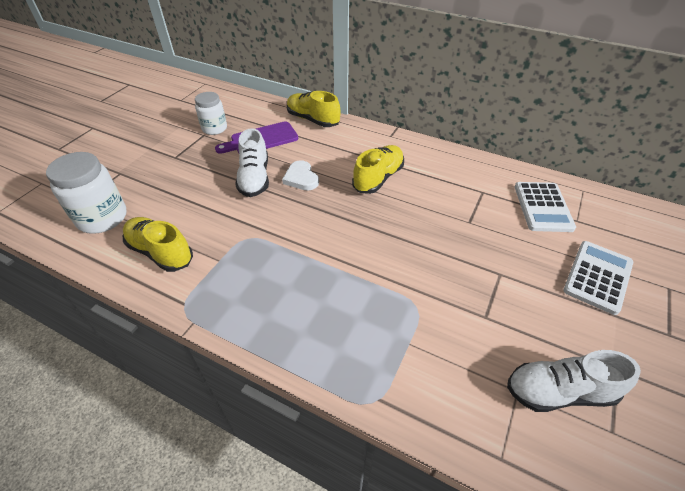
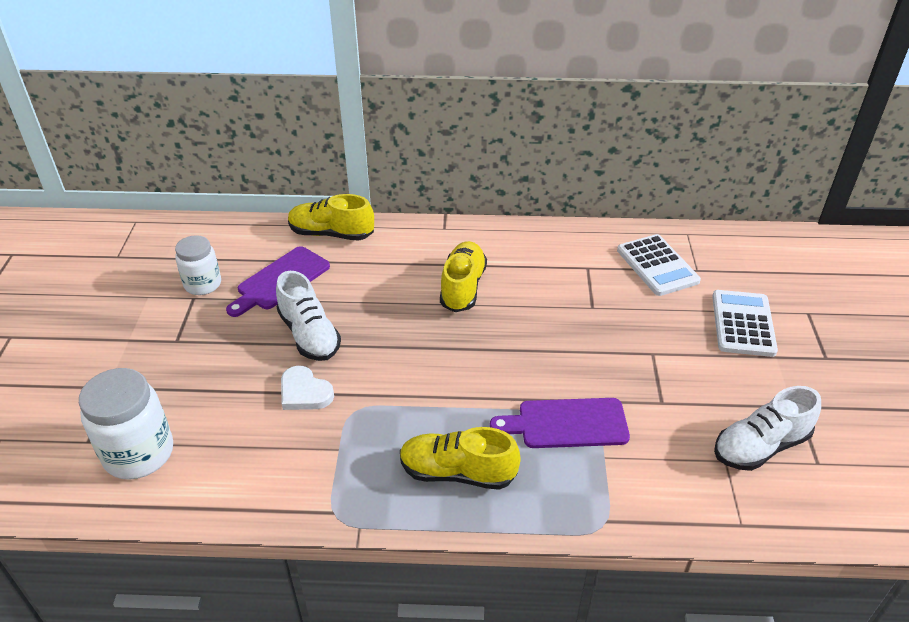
camera: 25 degrees left, 5 degrees down
yellow shoe [123,217,193,272] -> yellow shoe moved to [400,427,521,490]
white heart [282,160,319,191] -> white heart moved to [281,366,334,410]
none -> purple cutting board [490,398,630,448]

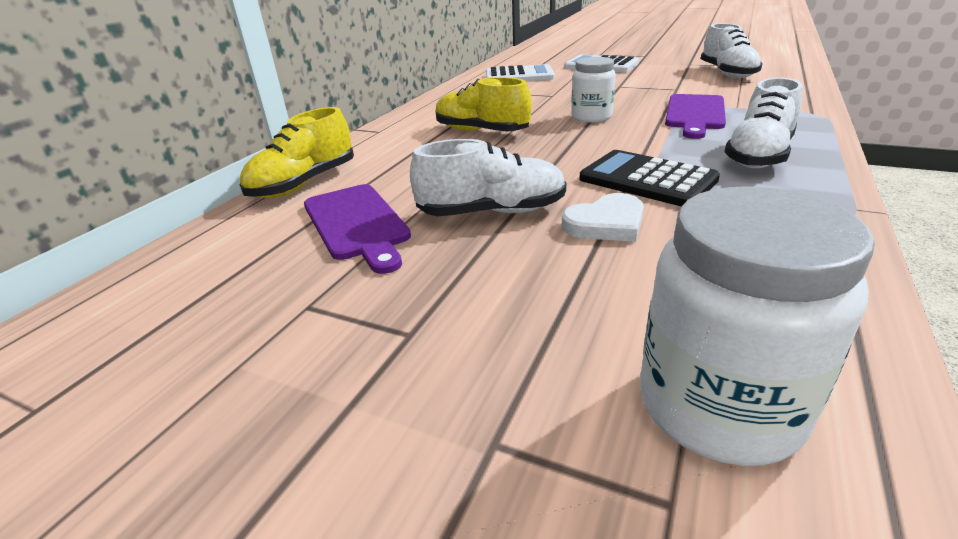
camera: 65 degrees left, 10 degrees down
white jar [175,235,221,295] -> white jar moved to [571,57,616,123]
yellow shoe [400,427,521,490] -> white shoe [724,78,803,169]
none -> black calculator [579,150,720,207]

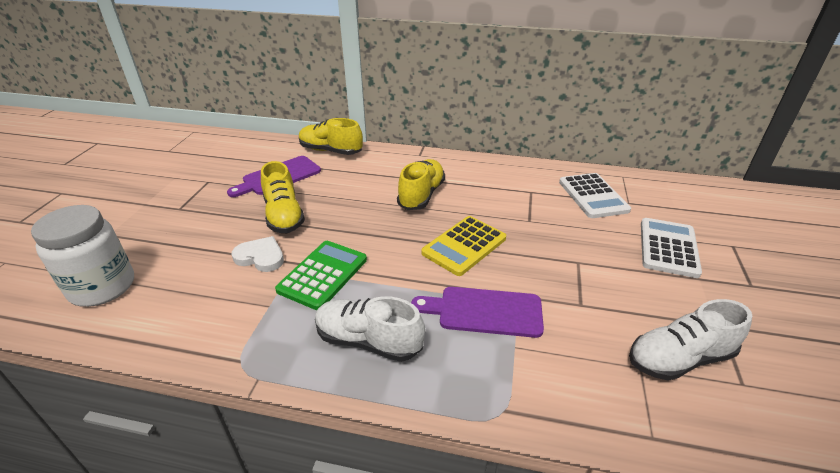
camera: 75 degrees right, 5 degrees up
white shoe [410,139,566,216] -> yellow shoe [261,161,305,233]
white heart [562,193,644,242] -> white heart turned 150 degrees clockwise [231,236,284,272]
white jar [571,57,616,123] -> yellow calculator [421,216,506,276]
black calculator [579,150,720,207] -> green calculator [275,241,367,310]

